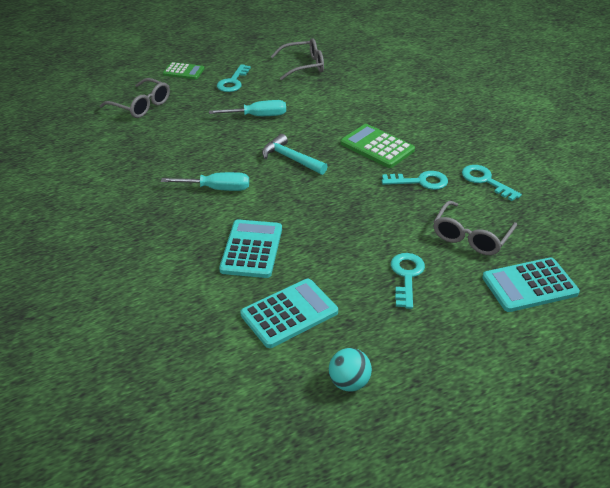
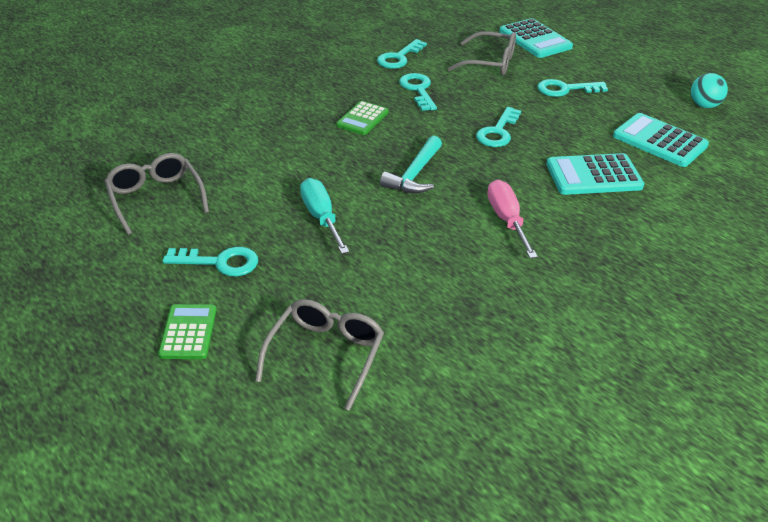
camera: 105 degrees left, 0 degrees up
turquoise screwdriver [161,172,249,191] -> pink screwdriver [487,180,538,258]
green calculator [340,124,415,168] -> green calculator [336,101,389,135], size x0.65
none -> turquoise key [476,107,521,147]

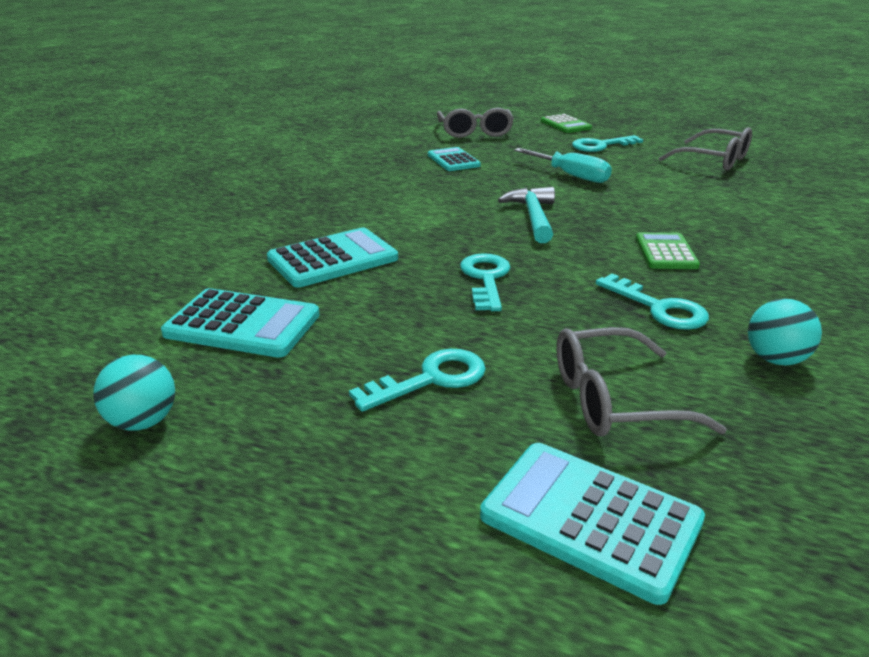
camera: 155 degrees right, 10 degrees down
turquoise key [377,39,427,69] -> turquoise ball [748,299,822,365]
pink screwdriver [487,180,538,258] -> none
none -> turquoise calculator [428,147,481,171]

